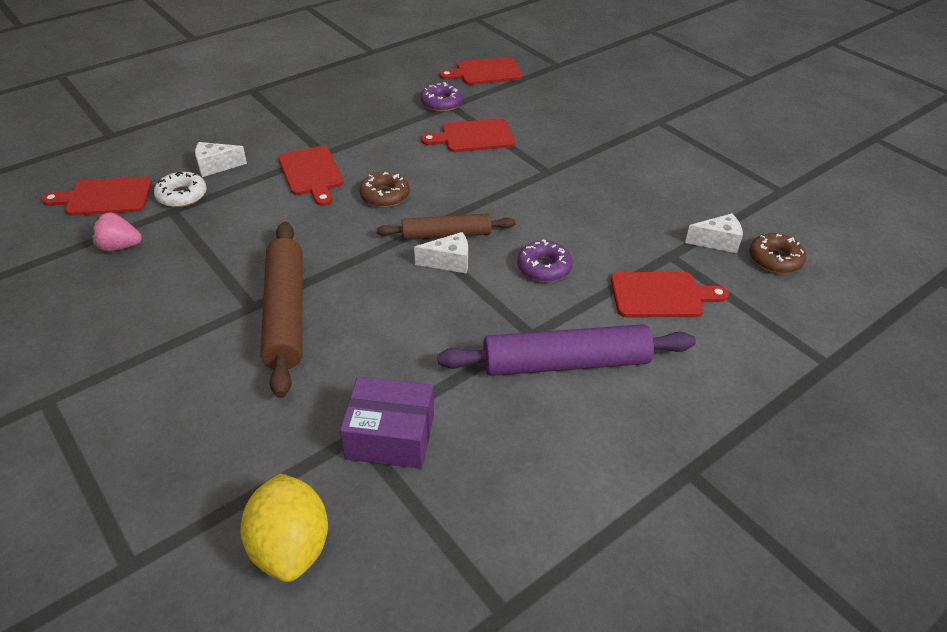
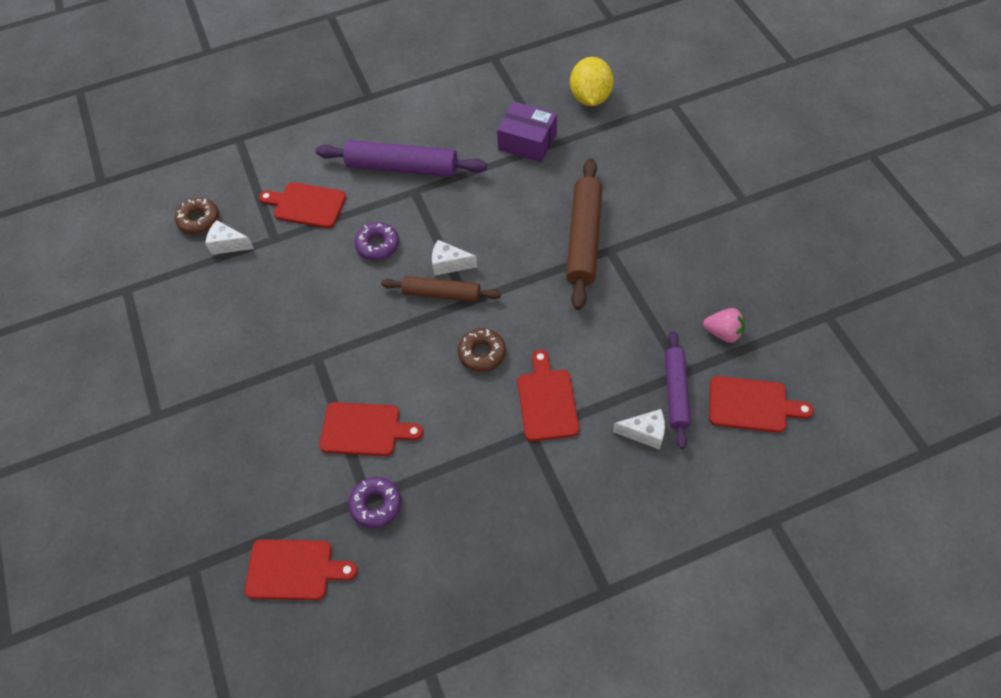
camera: 160 degrees left, 15 degrees up
white donut [154,172,207,208] -> purple rolling pin [665,331,691,449]

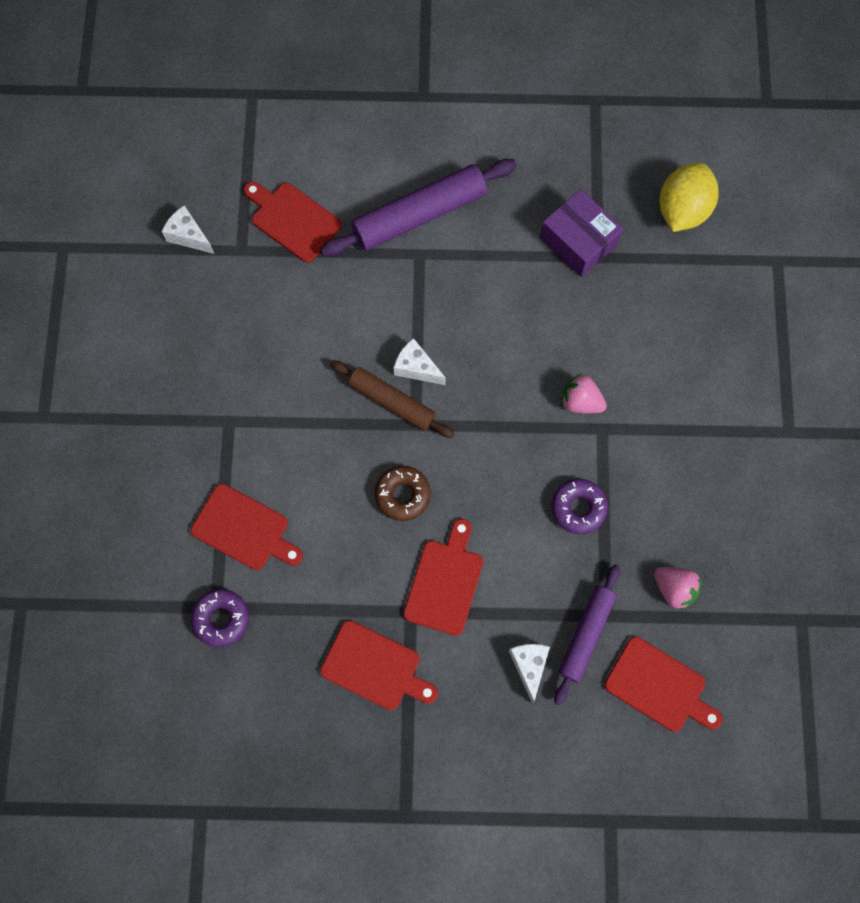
camera: 20 degrees right, 15 degrees up
brown donut [175,198,219,234] -> none
red cutting board [245,539,358,600] -> red cutting board moved to [320,620,438,710]
purple rolling pin [316,140,487,177] -> purple rolling pin turned 60 degrees counterclockwise [320,159,517,257]
purple donut [355,222,399,260] -> purple donut moved to [551,479,608,534]
brown rolling pin [566,158,602,310] -> pink strawberry [561,373,607,413]
white cheese [613,409,665,450] -> white cheese turned 120 degrees counterclockwise [509,644,550,703]

